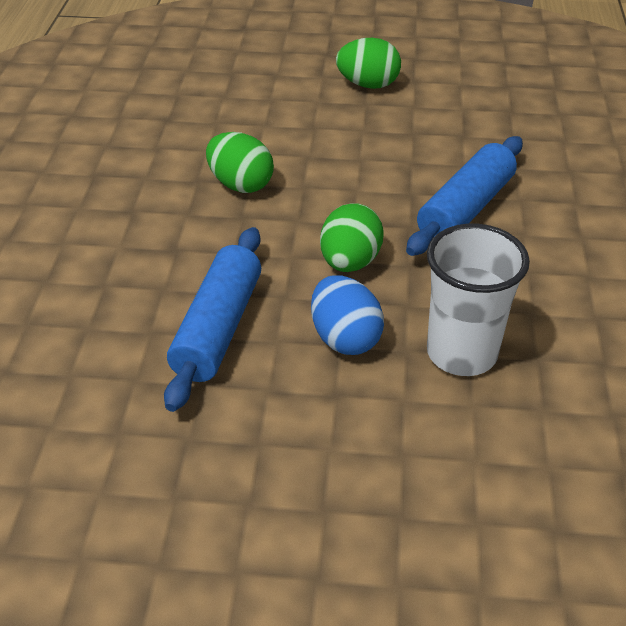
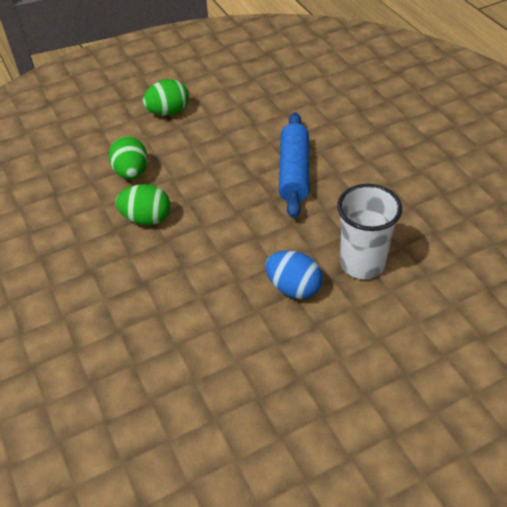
camera: 30 degrees left, 5 degrees up
blue rolling pin [164,227,261,412] -> none
green egg [320,203,383,272] -> green egg moved to [108,136,148,179]

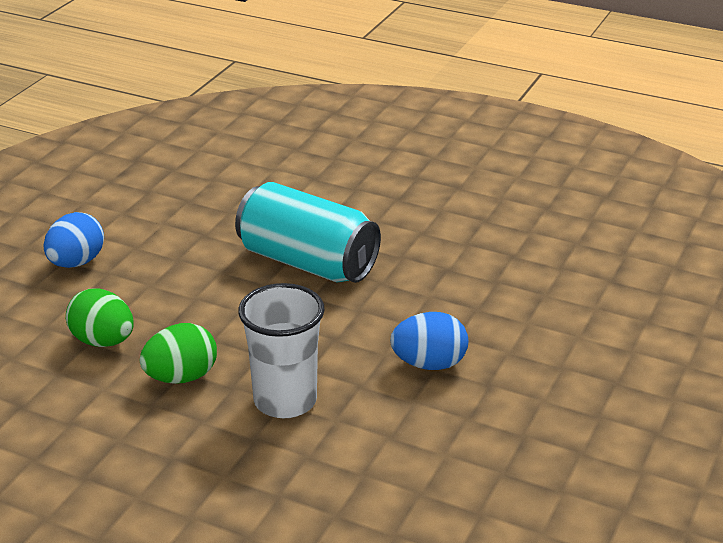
camera: 40 degrees left, 15 degrees down
green egg [143,79,189,116] -> blue egg [43,212,104,268]
blue rolling pin [279,112,309,218] -> turquoise can [235,182,381,283]
white cup [337,184,402,279] -> white cup moved to [238,283,325,418]

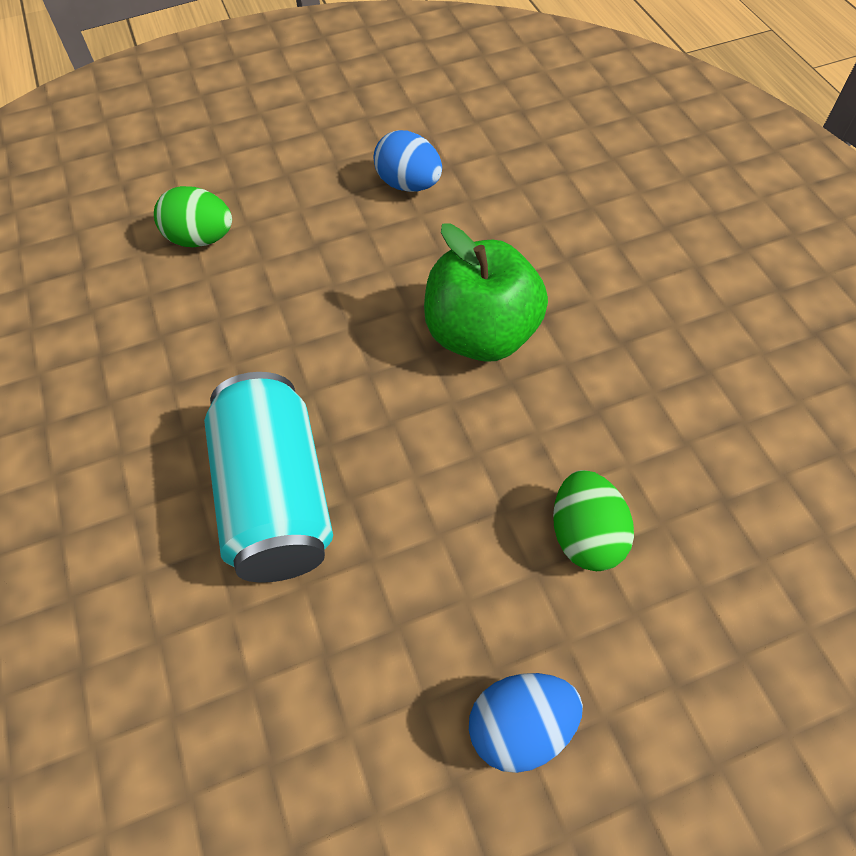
camera: 135 degrees left, 25 degrees up
green egg [140,323,217,384] -> green egg moved to [154,186,232,247]
white cup [238,283,325,418] -> green apple [424,223,548,362]
blue egg [390,312,468,370] -> blue egg moved to [374,130,442,192]

